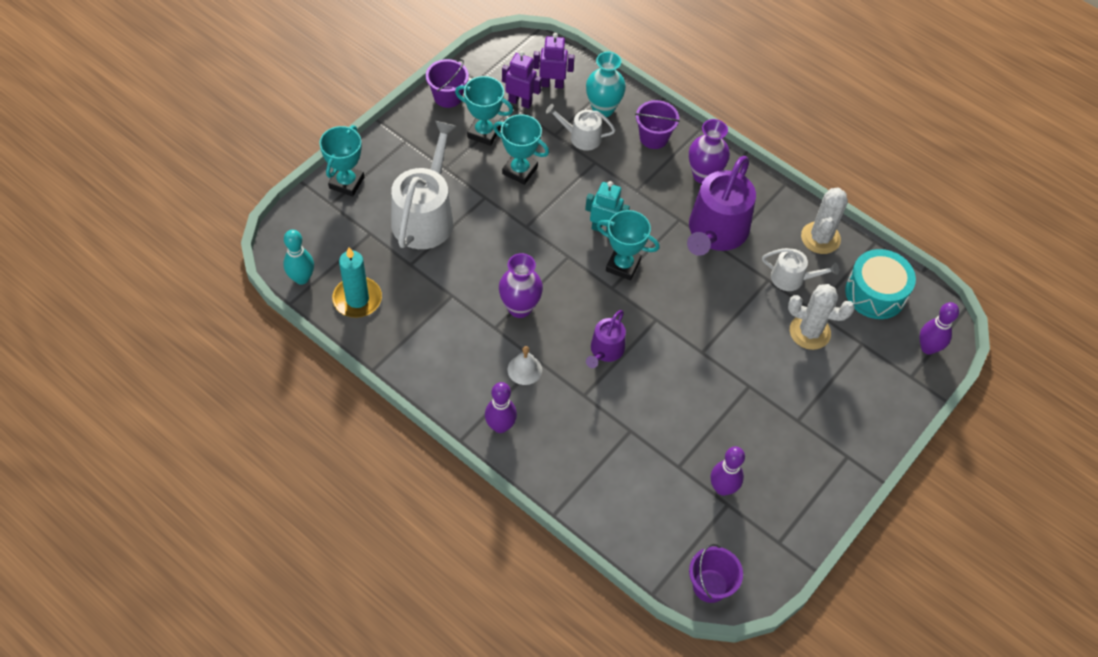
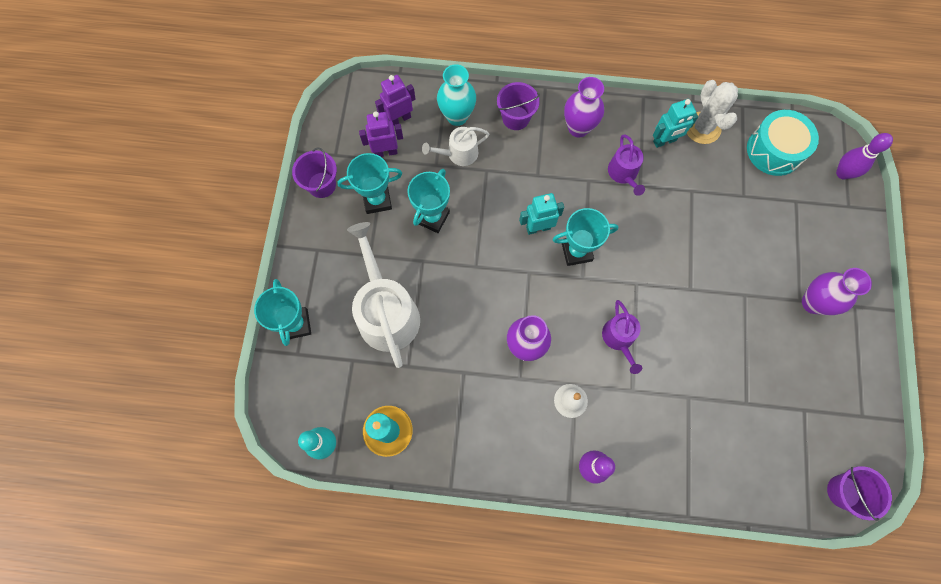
camera: 30 degrees left, 15 degrees up
turquoise trophy [493,114,549,185] -> turquoise trophy turned 60 degrees counterclockwise [407,169,450,233]
purple watering can [687,156,756,256] -> purple watering can [608,134,645,196], size x0.53
purple bowling pin [711,447,745,496] -> none
white watering can [762,248,839,291] -> none
white cactus [788,284,855,350] -> none
none -> turquoise robot [653,99,698,148]
none -> purple vase [802,268,872,315]

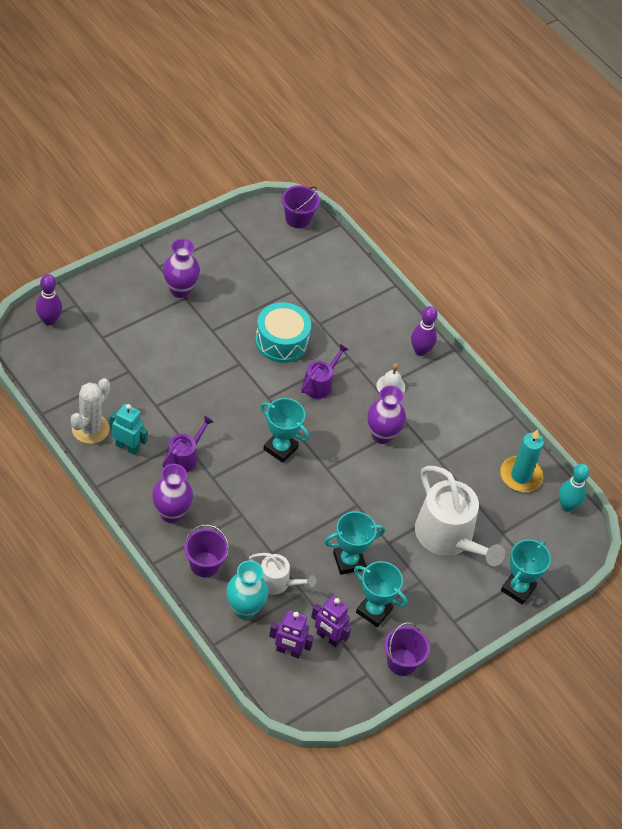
camera: 140 degrees left, 20 degrees down
white watering can [347,222,420,368] -> white watering can turned 60 degrees counterclockwise [415,466,505,566]
turquoise robot [519,193,564,235] -> none
turquoise drum [747,110,819,176] -> turquoise drum moved to [255,302,311,363]

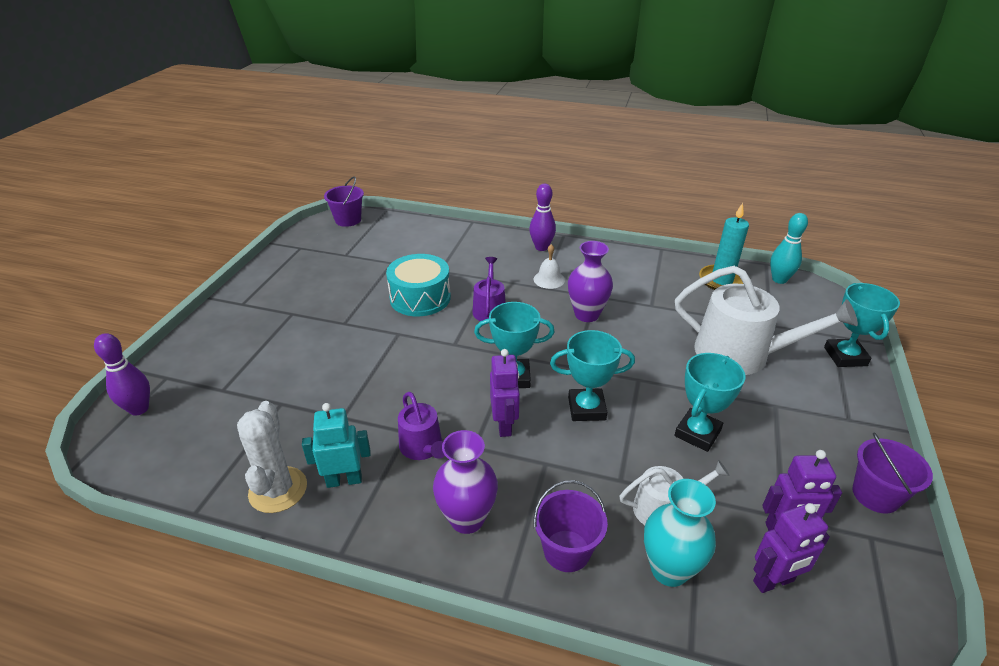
camera: 30 degrees left, 15 degrees down
purple watering can [162,416,213,472] -> purple watering can turned 150 degrees clockwise [398,392,445,460]
purple vase [163,239,200,298] -> none
turquoise trophy [354,561,408,627] -> turquoise trophy moved to [550,330,635,421]
none -> purple robot [490,349,520,437]

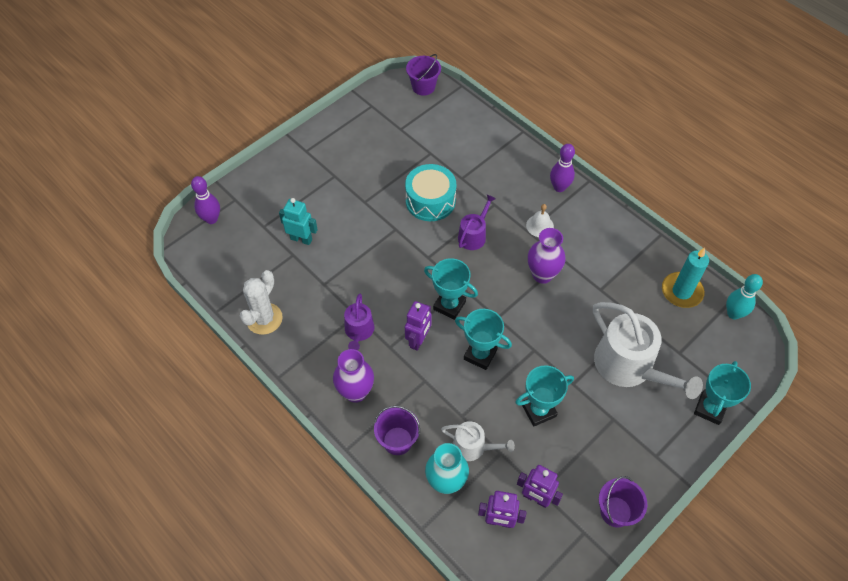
camera: 30 degrees right, 20 degrees up
turquoise robot [302,403,371,488] -> turquoise robot moved to [279,198,318,245]

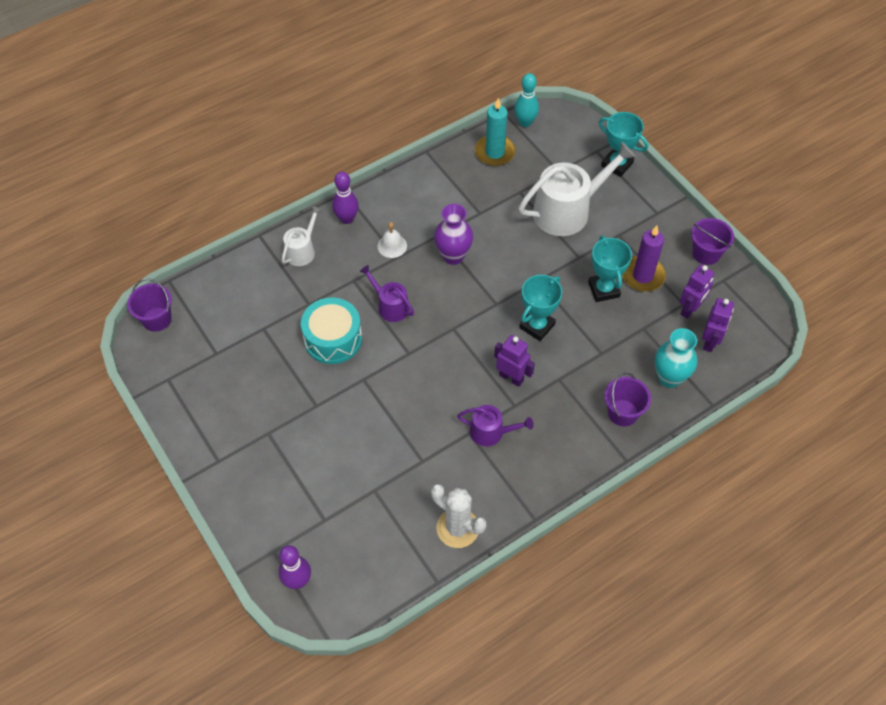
camera: 80 degrees left, 0 degrees up
turquoise robot [279,198,318,245] -> none
purple vase [333,349,374,403] -> none
turquoise trophy [424,258,478,320] -> none
white watering can [441,421,515,461] -> white watering can moved to [282,206,322,266]
none -> purple candle [622,226,666,292]

